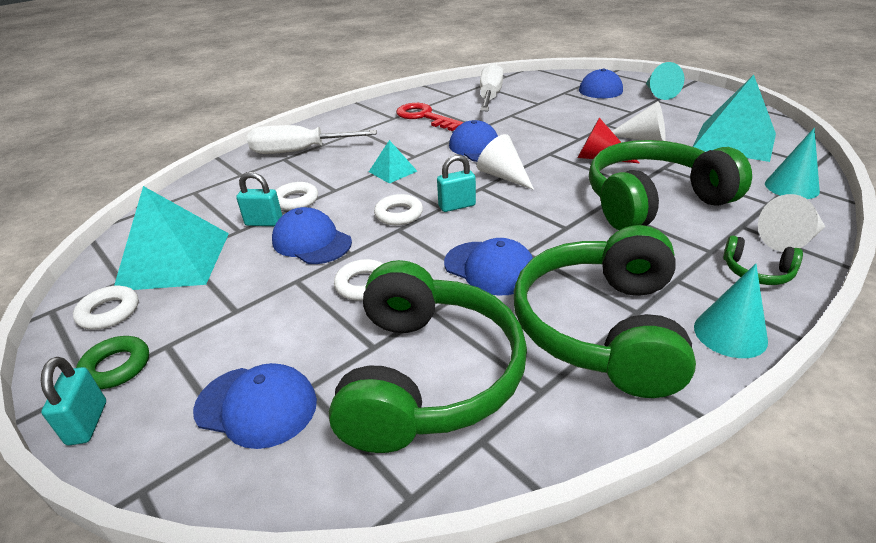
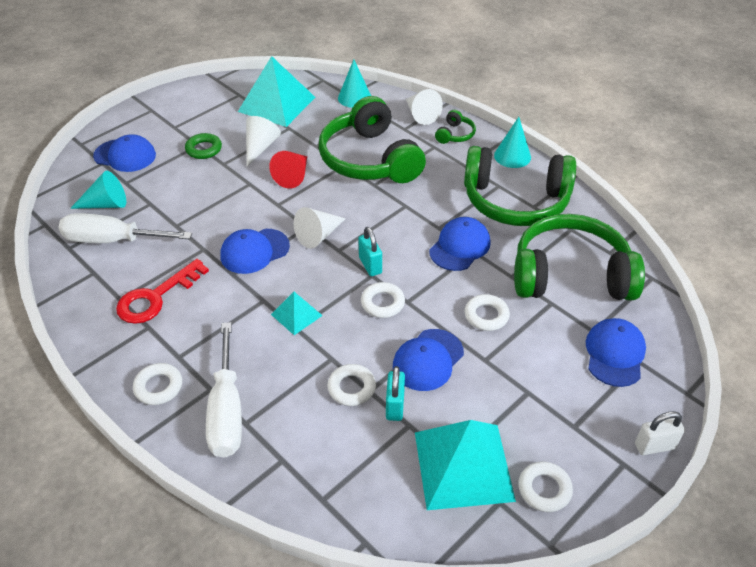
camera: 95 degrees left, 10 degrees up
turquoise padlock [41,357,106,445] -> white padlock [635,411,685,455]
green ring [76,336,149,389] -> green ring moved to [185,133,222,159]
turquoise cone [646,62,684,100] -> turquoise cone moved to [70,171,126,209]
none -> white ring [133,363,182,405]

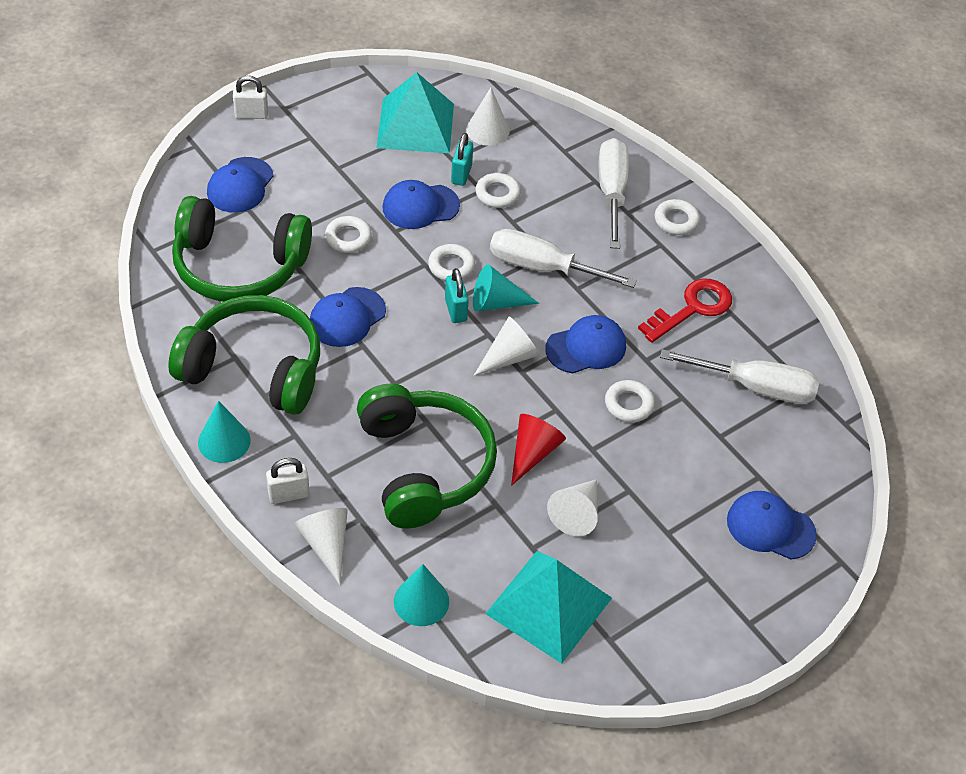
camera: 175 degrees left, 5 degrees up
turquoise cone [70,171,126,209] -> turquoise cone moved to [473,264,539,311]
green ring [185,133,222,159] -> none
turquoise pyramid [271,292,323,335] -> white screwdriver [490,229,637,288]
blue cap [393,329,464,391] -> blue cap turned 150 degrees counterclockwise [382,180,460,229]
green headphones [435,110,476,144] -> white padlock [266,458,310,504]
white ring [518,462,573,512] -> white ring moved to [605,380,655,422]
none -> white cone [466,88,510,146]

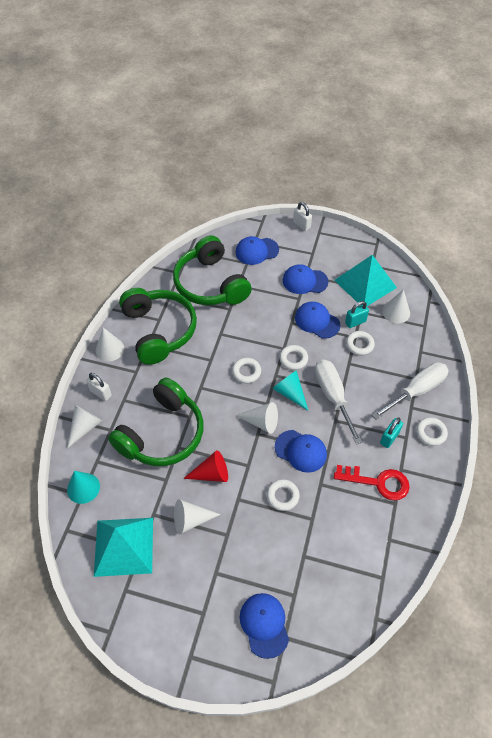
camera: 55 degrees right, 5 degrees up
turquoise cone [198,401,251,463] -> white cone [95,328,124,362]
blue cap [310,287,386,347] -> blue cap moved to [283,264,328,294]
white ring [325,216,372,253] -> white ring moved to [232,358,261,383]
turquoise padlock [445,268,469,323] -> turquoise padlock moved to [380,418,403,448]
white screwdriver [660,349,819,404] -> none

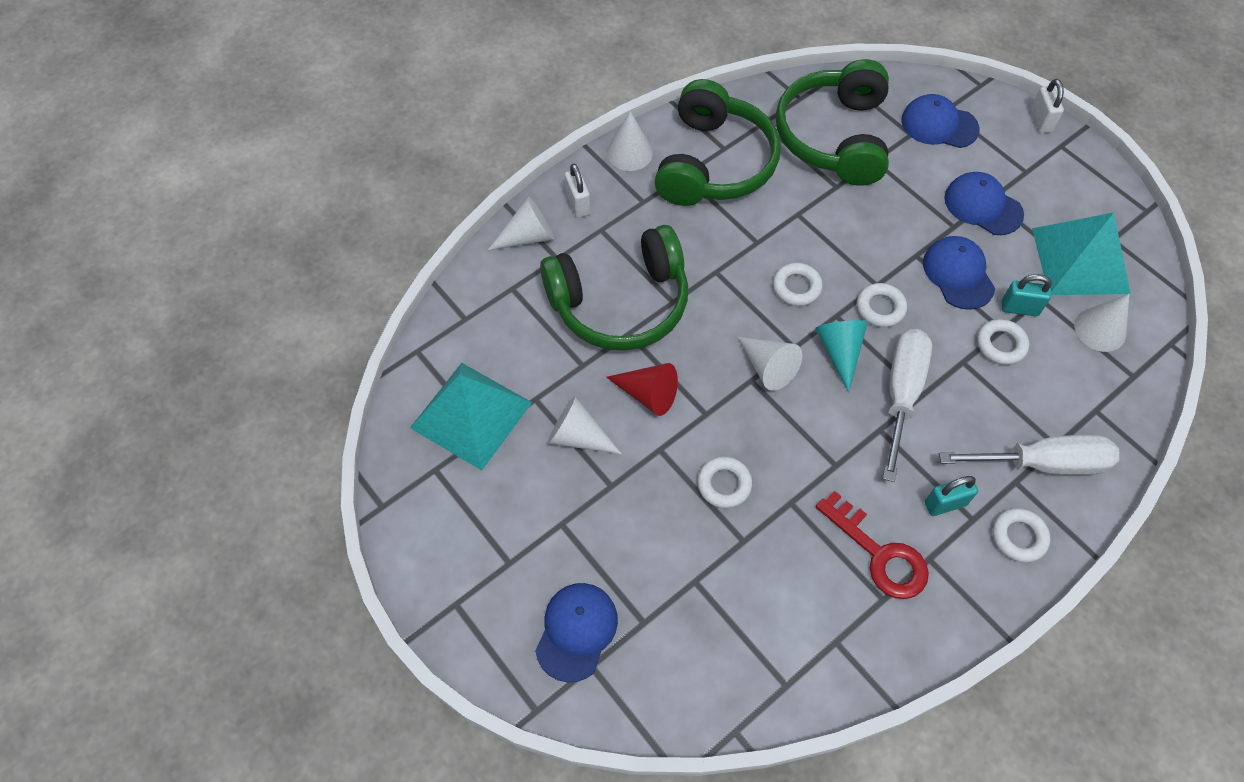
camera: 35 degrees right, 5 degrees up
turquoise cone [67,471,100,504] -> none
blue cap [275,430,327,473] -> none

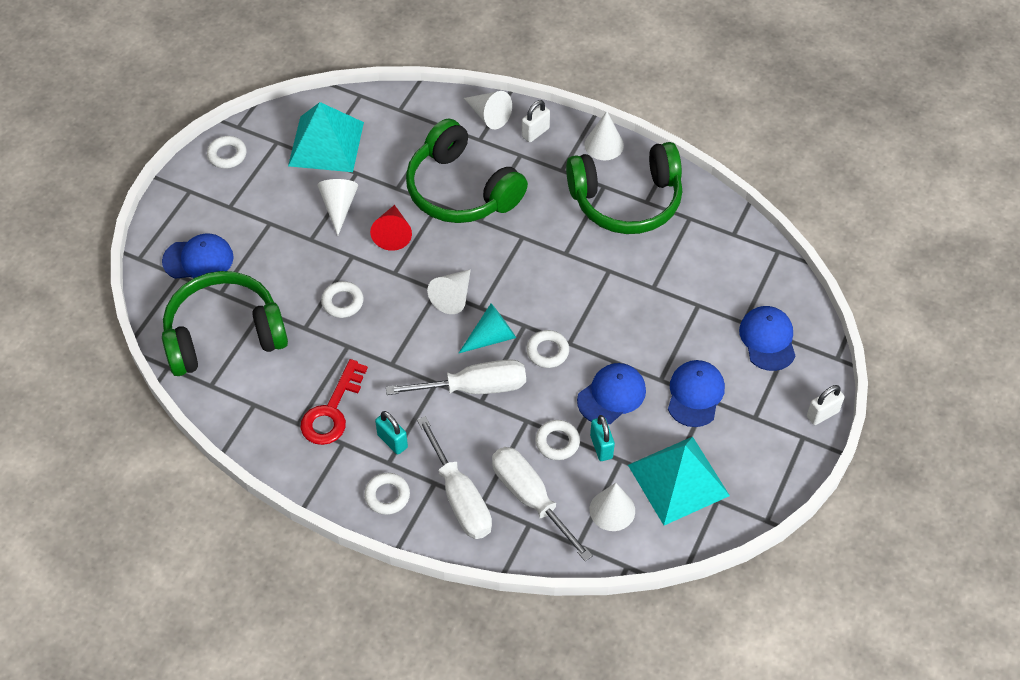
camera: 65 degrees right, 5 degrees down
white ring [773,263,823,306] -> white ring moved to [207,136,247,169]
green headphones [776,59,889,186] -> green headphones moved to [162,271,288,376]
none -> white screwdriver [492,447,593,561]

